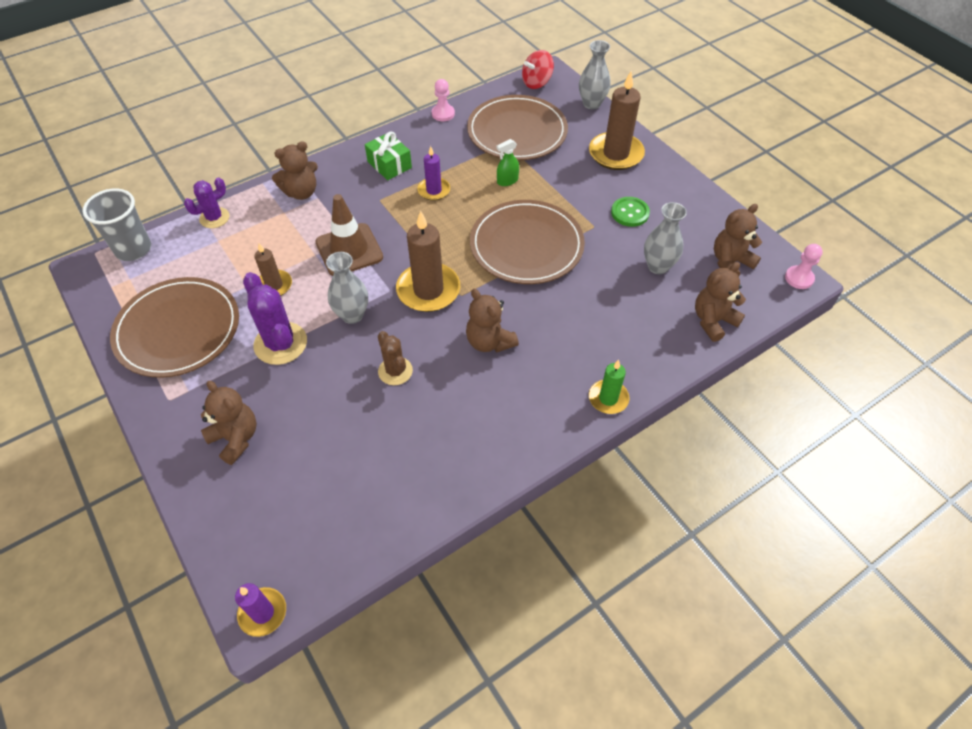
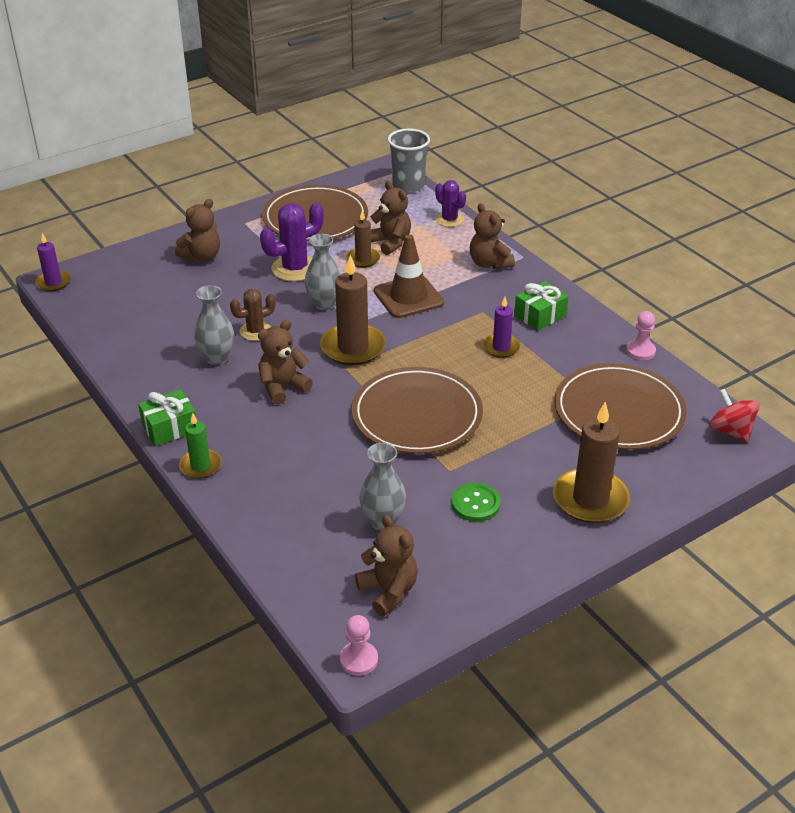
camera: 90 degrees right, 15 degrees down
green spray bottle [496,139,519,186] -> none
grey vase [579,40,611,109] -> grey vase moved to [194,285,234,365]
brown teddy bear [695,262,746,342] -> brown teddy bear moved to [370,181,411,255]
none -> green gift [138,389,196,446]

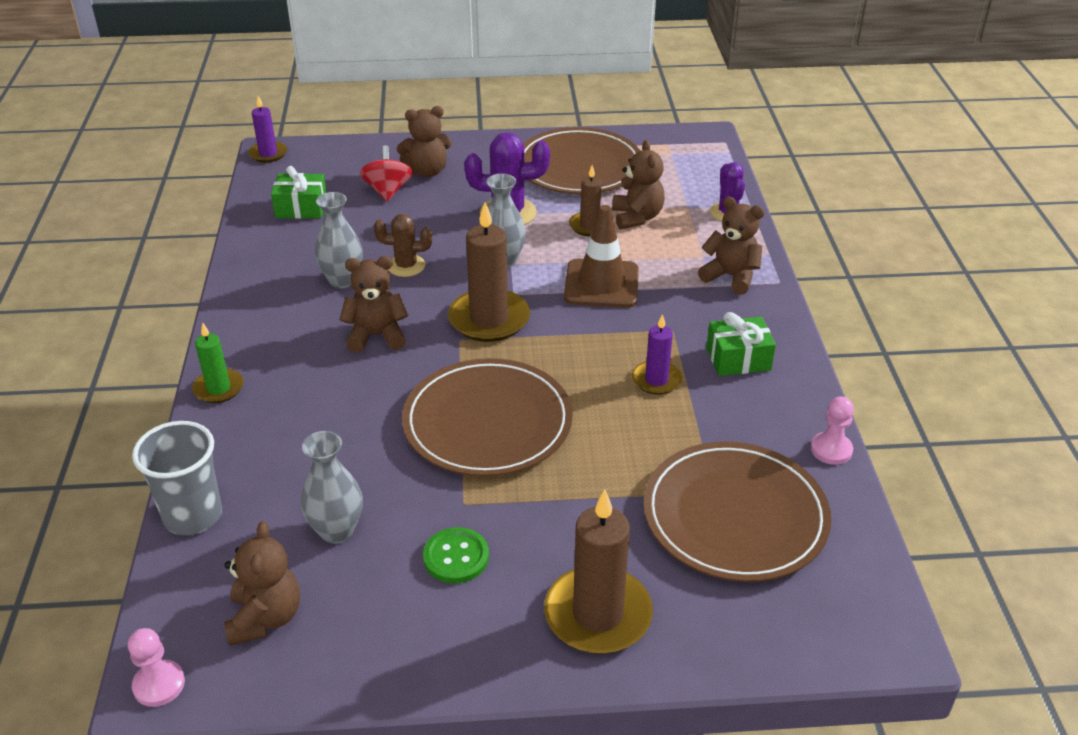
camera: 30 degrees right, 0 degrees up
green gift [138,389,196,446] -> green gift moved to [271,166,326,219]
grey cup [388,129,430,193] -> grey cup moved to [132,421,222,535]
brown teddy bear [470,203,515,270] -> brown teddy bear turned 120 degrees clockwise [698,197,764,295]
red spinning top [709,389,760,442] -> red spinning top moved to [360,145,413,202]

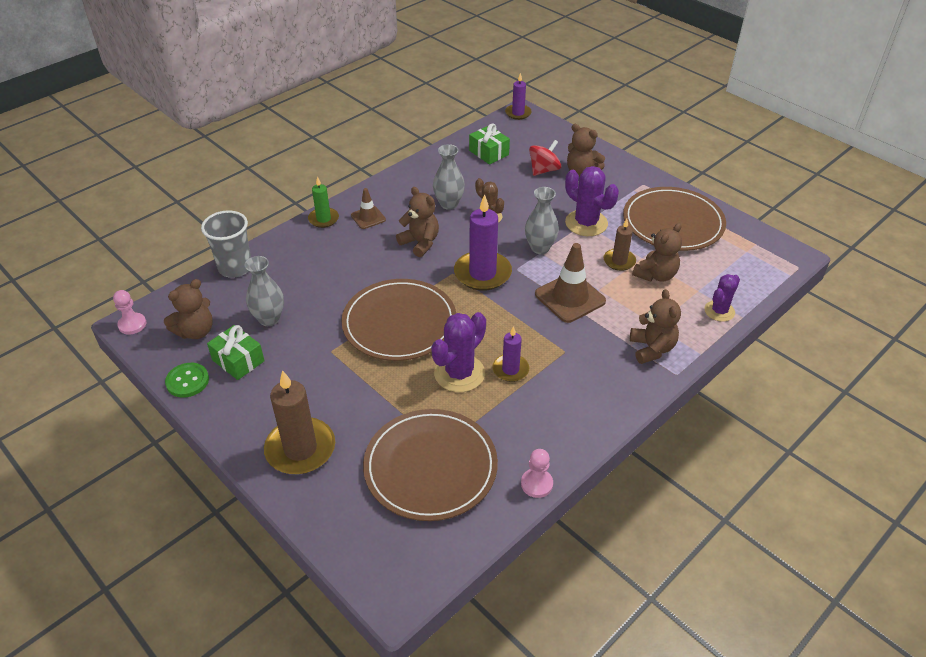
camera: 50 degrees right, 5 degrees up
green button [423,527,489,583] -> green button moved to [165,363,209,398]
brown candle [448,202,530,342] -> purple candle [454,194,512,291]
green gift [706,312,776,376] -> green gift moved to [207,325,265,380]
none -> brown traffic cone [351,188,386,229]
none -> purple cactus [431,312,486,392]

